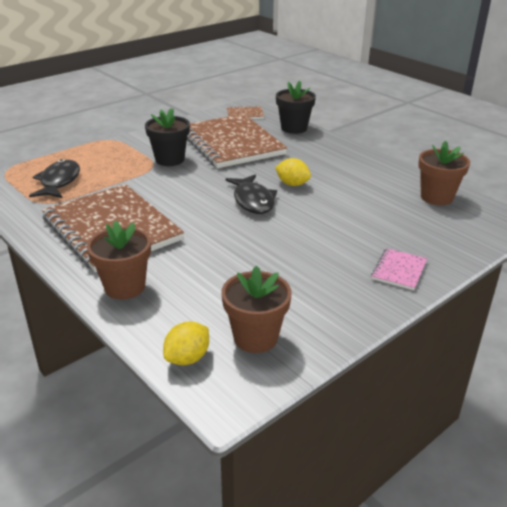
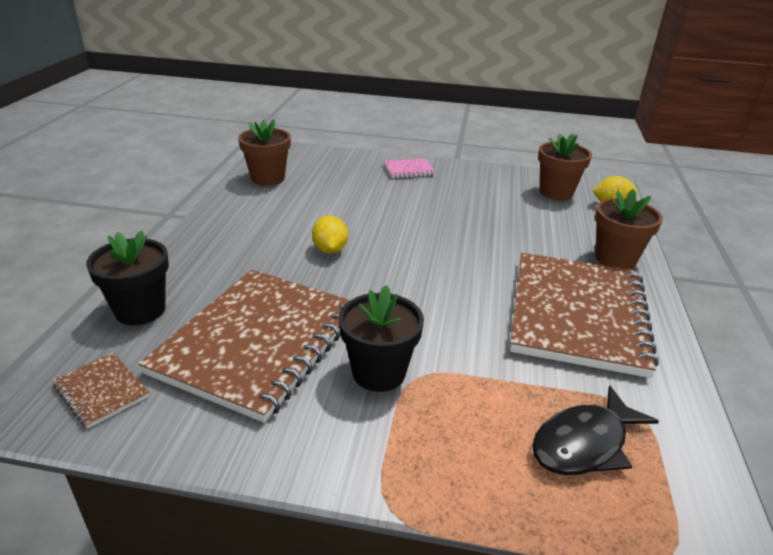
camera: 130 degrees left, 0 degrees up
black fish [226,174,277,214] -> none

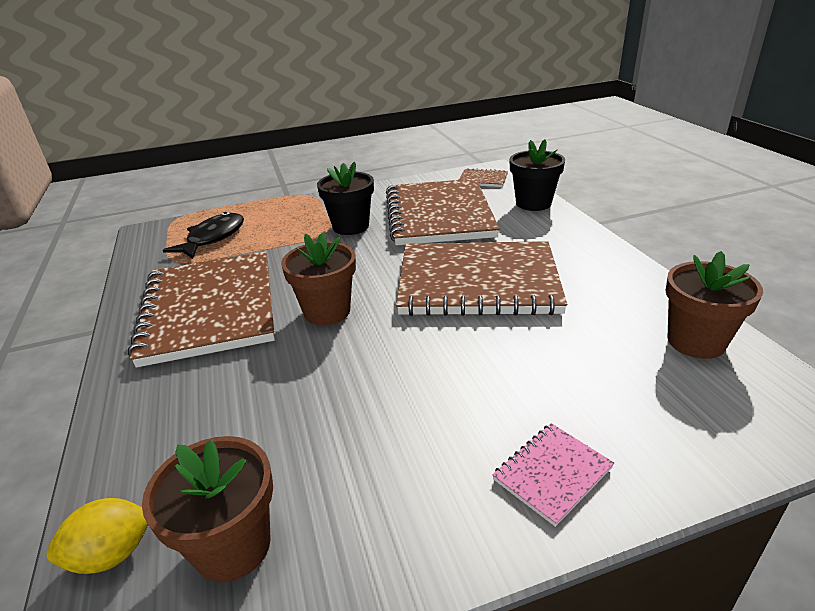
camera: 155 degrees right, 0 degrees up
yellow lemon [312,216,348,253] -> brown notebook [396,241,567,316]
brown flower pot [595,189,663,269] -> brown flower pot moved to [281,232,356,325]

